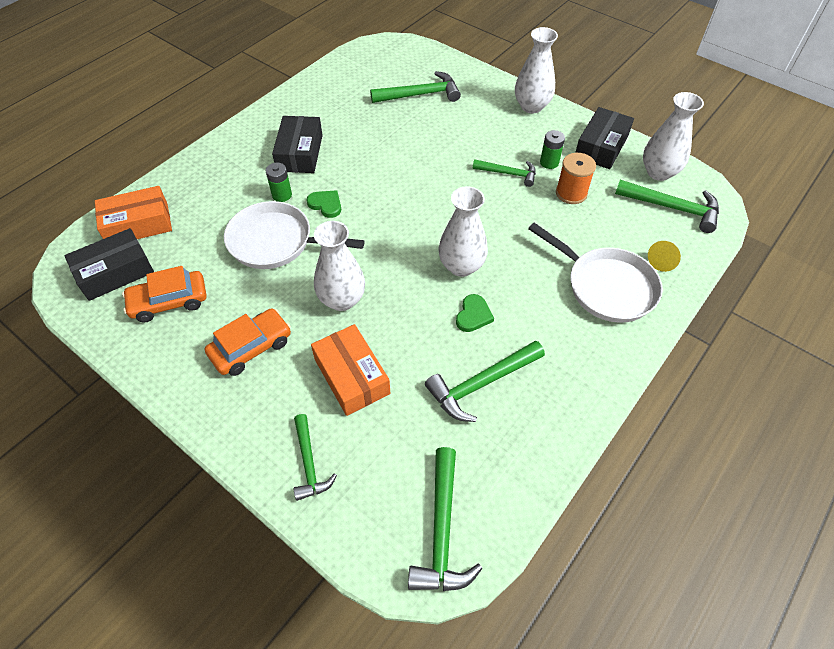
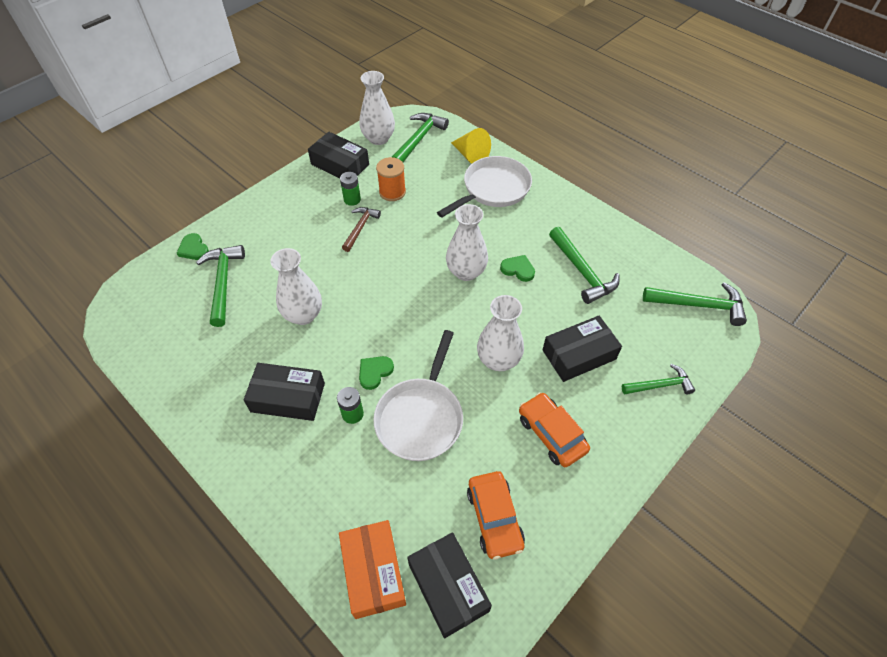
camera: 85 degrees left, 0 degrees up
orange box [311,324,390,416] -> black box [543,316,622,382]
green hammer [473,159,536,187] -> brown hammer [342,207,381,252]
white vase [515,27,558,113] -> white vase moved to [270,248,322,325]
yellow cone [648,241,681,272] -> yellow cone [451,128,491,164], size x1.50
none -> green heart [176,233,209,260]

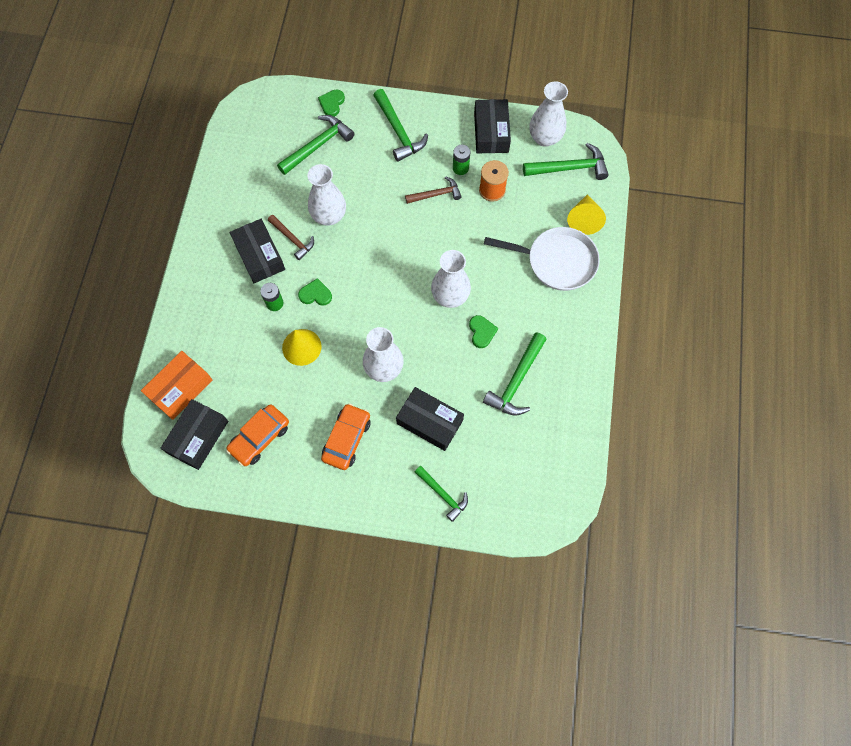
camera: 55 degrees right, 15 degrees up
white pan [373,330,463,461] -> yellow cone [282,329,322,366]
green hammer [643,282,747,326] -> green hammer moved to [373,89,428,162]
none -> brown hammer [268,215,314,260]

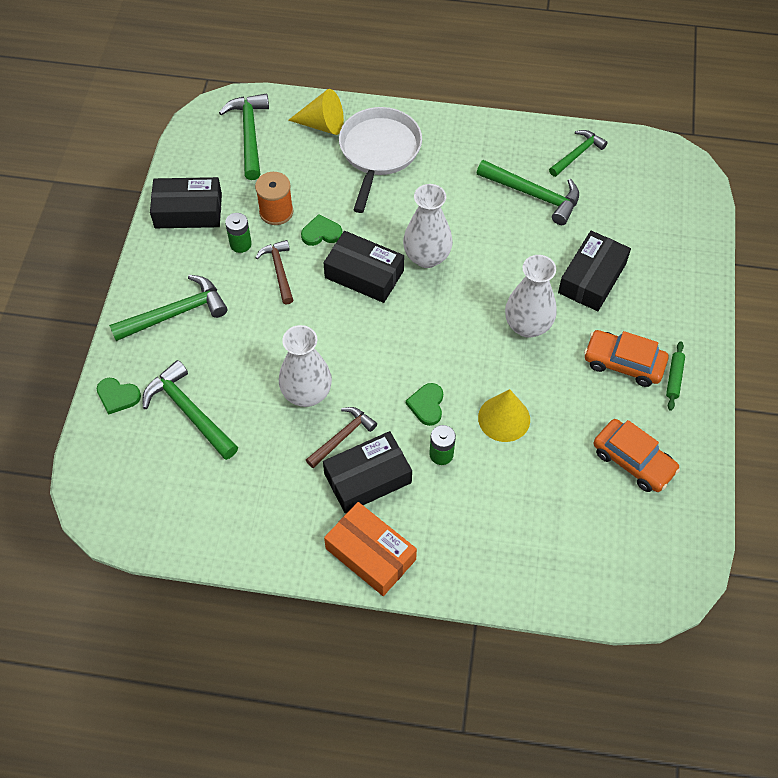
camera: 90 degrees left, 10 degrees down
orange box [141,351,212,420] -> orange box moved to [324,502,417,596]
black box [161,399,228,470] -> black box moved to [323,231,404,303]
green hammer [415,466,468,522] -> green hammer moved to [549,130,608,177]
green heart [469,315,498,348] -> green heart moved to [301,214,342,246]
white vase [529,81,568,147] -> none
none -> green rolling pin [666,341,685,411]

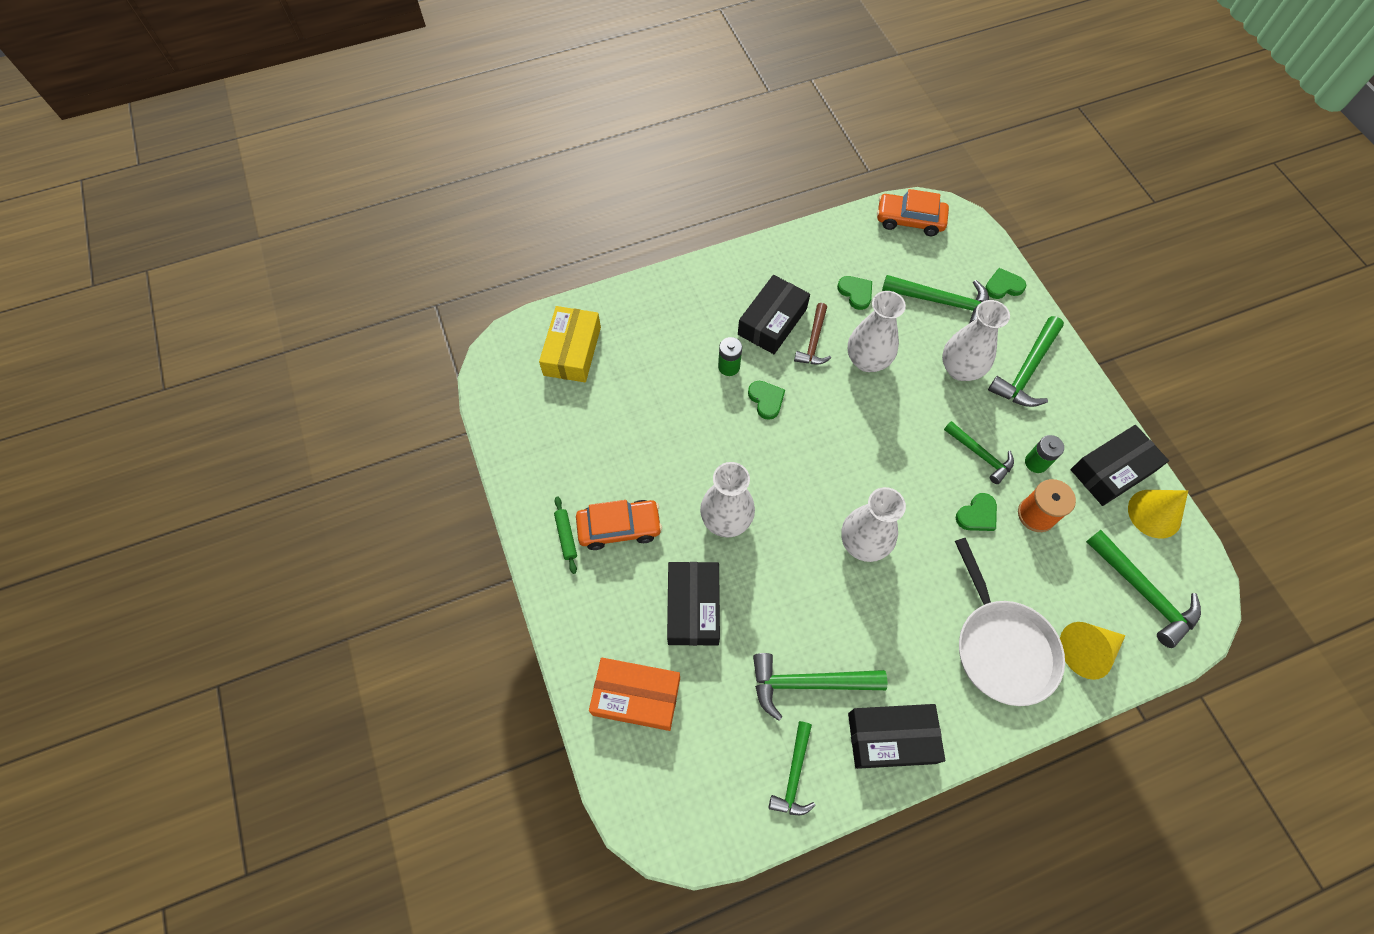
camera: 150 degrees right, 5 degrees up
brown hammer [255,240,293,305] -> green hammer [944,421,1014,484]
black box [323,231,404,303] -> black box moved to [848,704,945,769]
orange box [324,502,417,596] -> orange box moved to [589,658,680,731]
yellow cone [478,389,530,442] -> yellow cone moved to [1128,490,1188,539]
orange car [593,419,680,492] -> orange car moved to [877,189,949,236]
none -> yellow box [539,306,601,382]
none -> green heart [837,276,872,310]
none -> white vase [942,300,1010,381]

